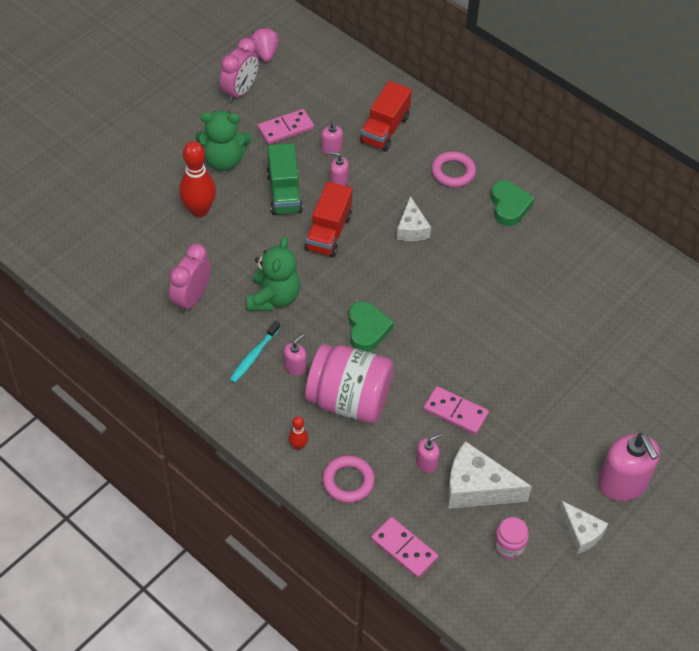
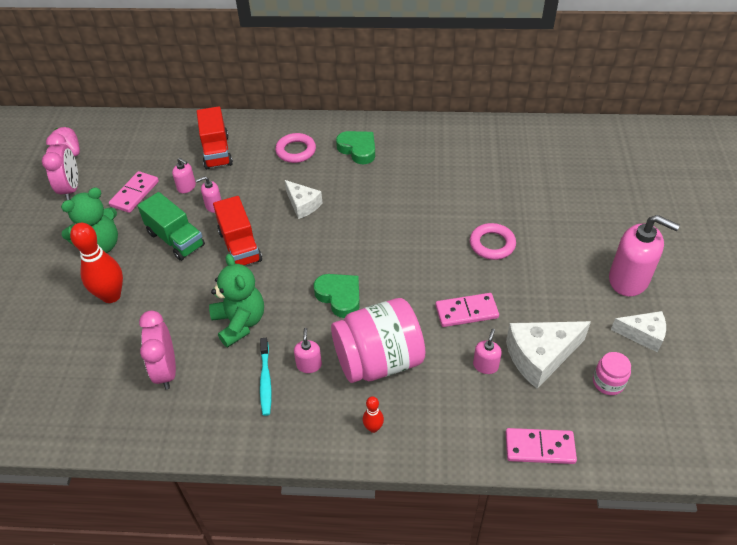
camera: 35 degrees left, 5 degrees down
pink ring [322,455,375,503] -> pink ring moved to [470,223,516,260]

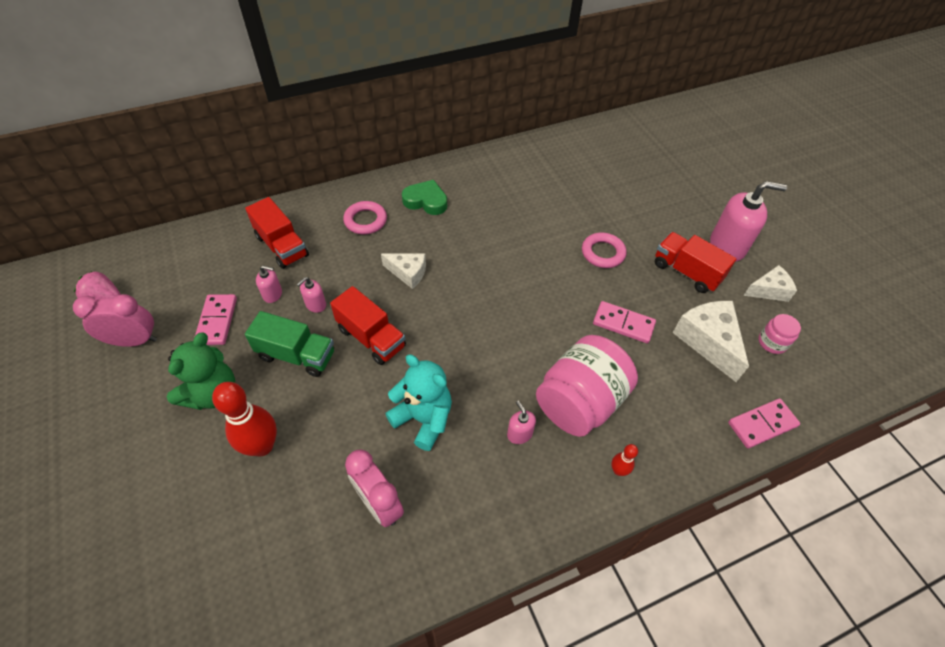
camera: 30 degrees left, 5 degrees up
pink clock [42,133,78,200] -> pink clock turned 60 degrees counterclockwise [73,294,157,347]
green teddy bear [209,254,264,348] -> turquoise teddy bear [385,354,452,451]
turquoise toothbrush [260,338,272,416] -> none
green heart [313,274,360,318] -> none
pink domino [435,293,499,327] -> pink domino turned 60 degrees clockwise [593,301,656,344]
pink soap dispenser [473,329,502,374] -> none
white cheese [506,321,591,389] -> white cheese turned 120 degrees clockwise [673,301,749,382]
none -> red truck [655,232,736,293]

